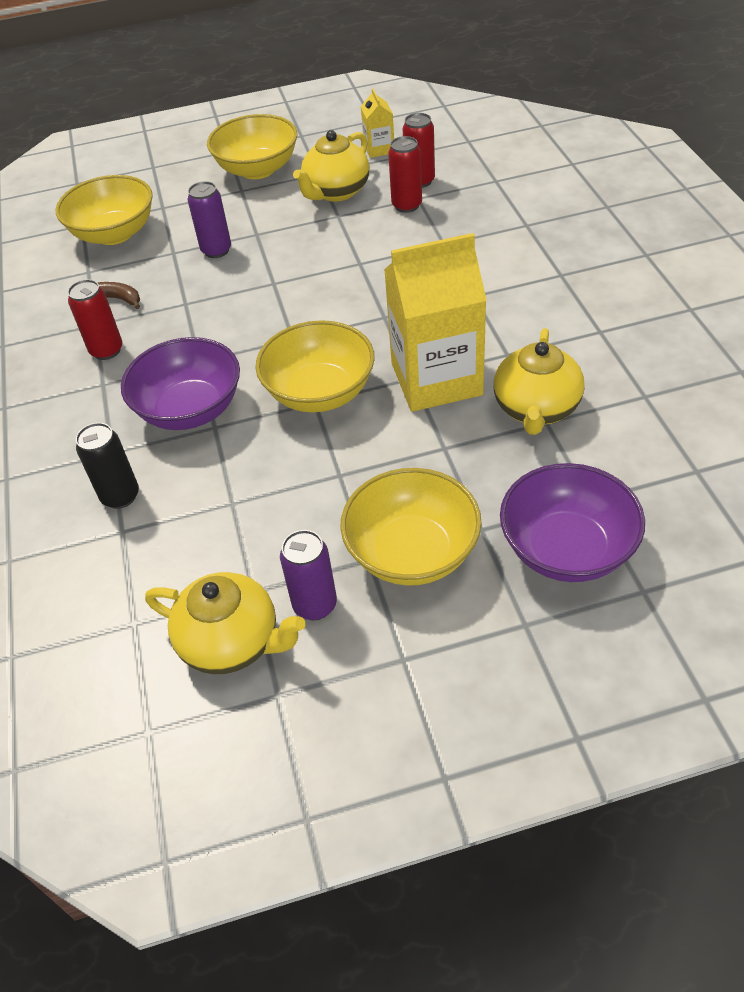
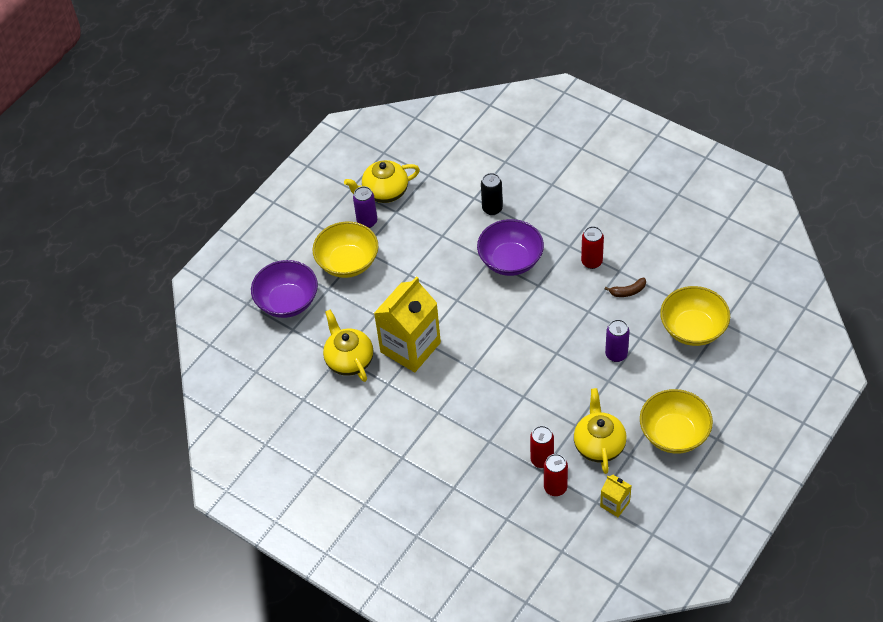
camera: 140 degrees right, 5 degrees up
yellow bowl [256,320,375,412] -> none

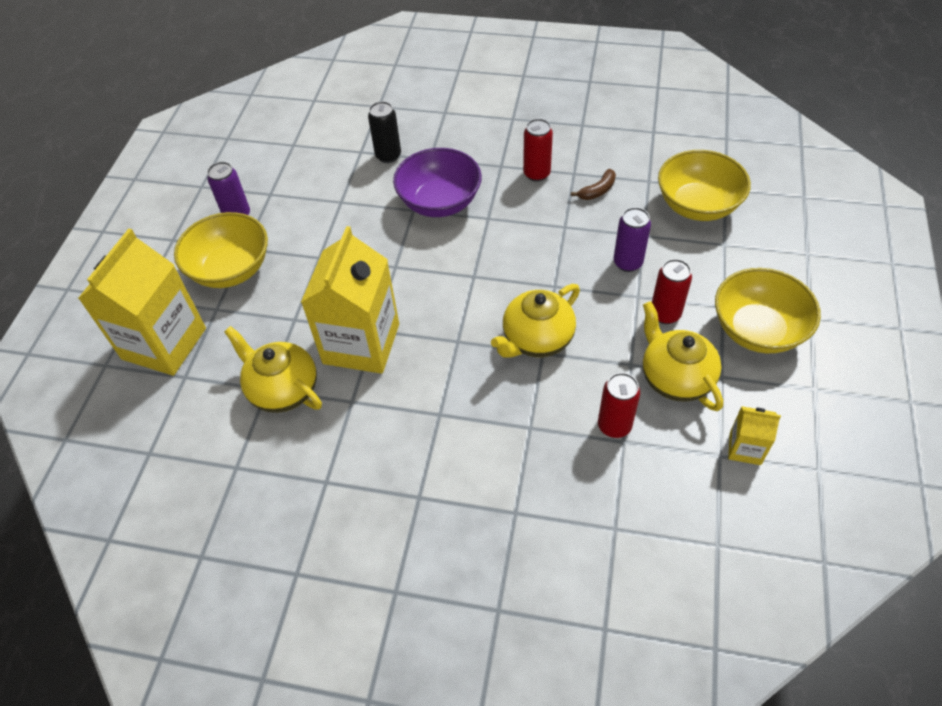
camera: 25 degrees left, 0 degrees up
purple bowl [251,260,318,318] -> yellow carton [78,229,206,376]
yellow teapot [344,160,420,203] -> yellow teapot moved to [491,284,580,358]
red can [544,454,568,496] -> red can moved to [652,259,692,324]

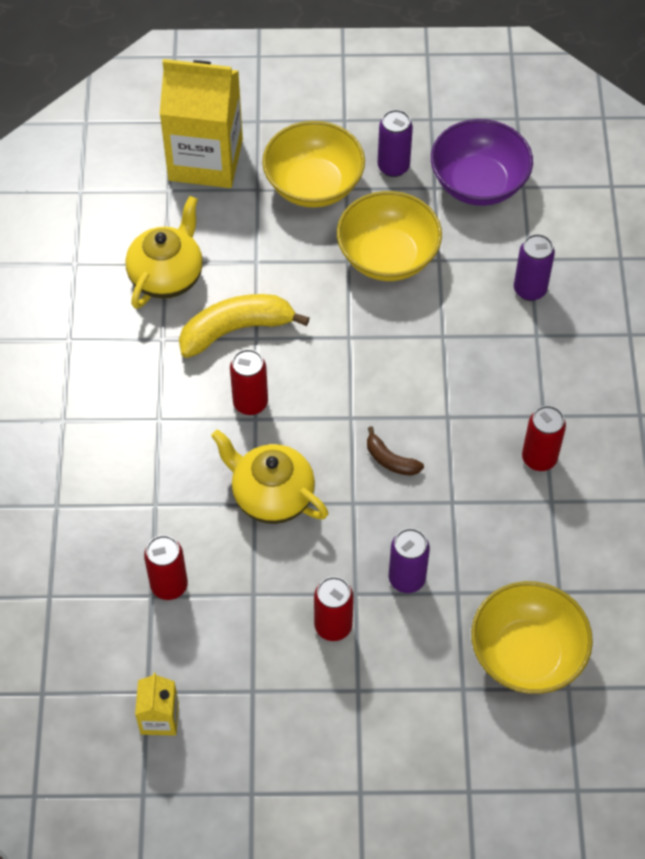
camera: 75 degrees right, 5 degrees up
yellow carton [301,226,399,374] -> yellow banana [179,294,310,358]
black can [368,101,401,163] -> purple can [514,234,555,301]
purple bowl [393,148,482,217] -> purple bowl moved to [431,119,533,206]
brown banana [571,169,616,200] -> brown banana moved to [367,426,424,476]
yellow teapot [643,301,723,411] -> none
yellow bowl [715,268,821,353] -> yellow bowl moved to [337,191,442,281]
none -> red can [230,349,268,415]

